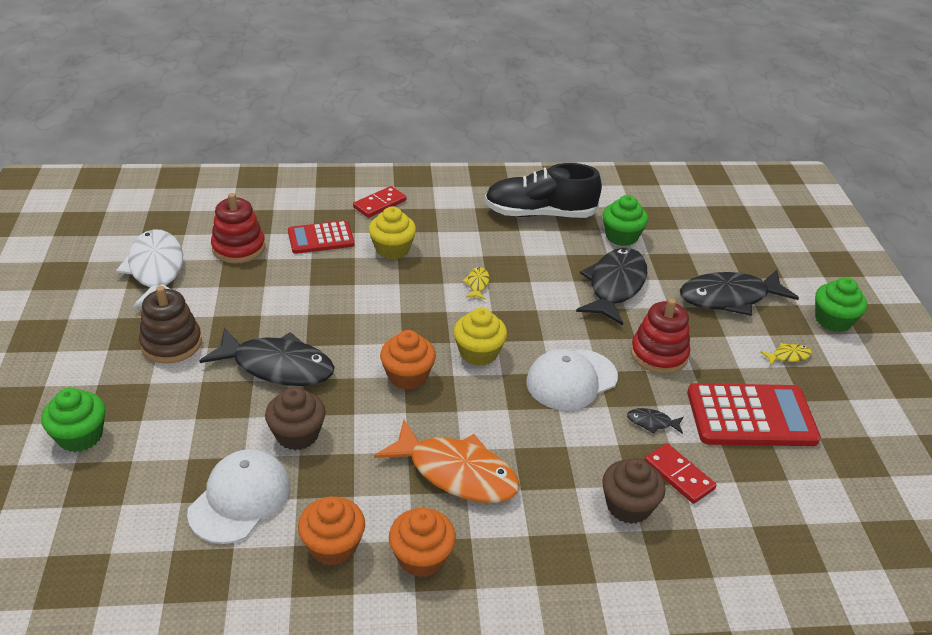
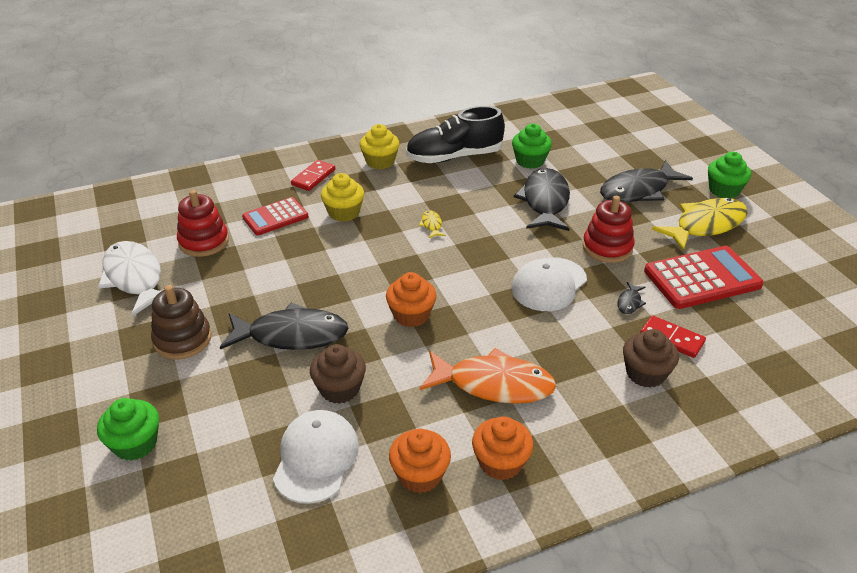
camera: 15 degrees left, 0 degrees up
yellow cupcake [454,308,507,366] -> yellow cupcake moved to [360,124,400,169]
black fish [627,408,684,434] -> black fish turned 60 degrees counterclockwise [617,282,646,314]
yellow fish [760,343,812,366] -> yellow fish [652,198,748,251], size x2.42

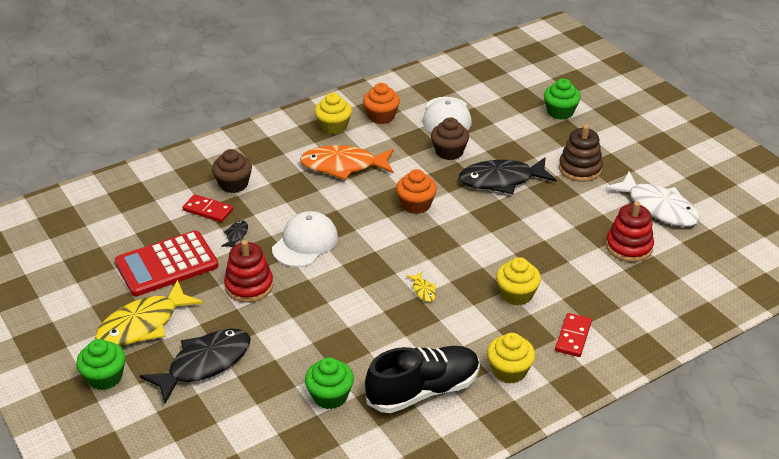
camera: 170 degrees right, 0 degrees up
red calculator [242,197,309,235] -> none
orange cupcake [472,416,533,480] -> yellow cupcake [315,93,352,135]
black fish [514,168,570,231] -> none

